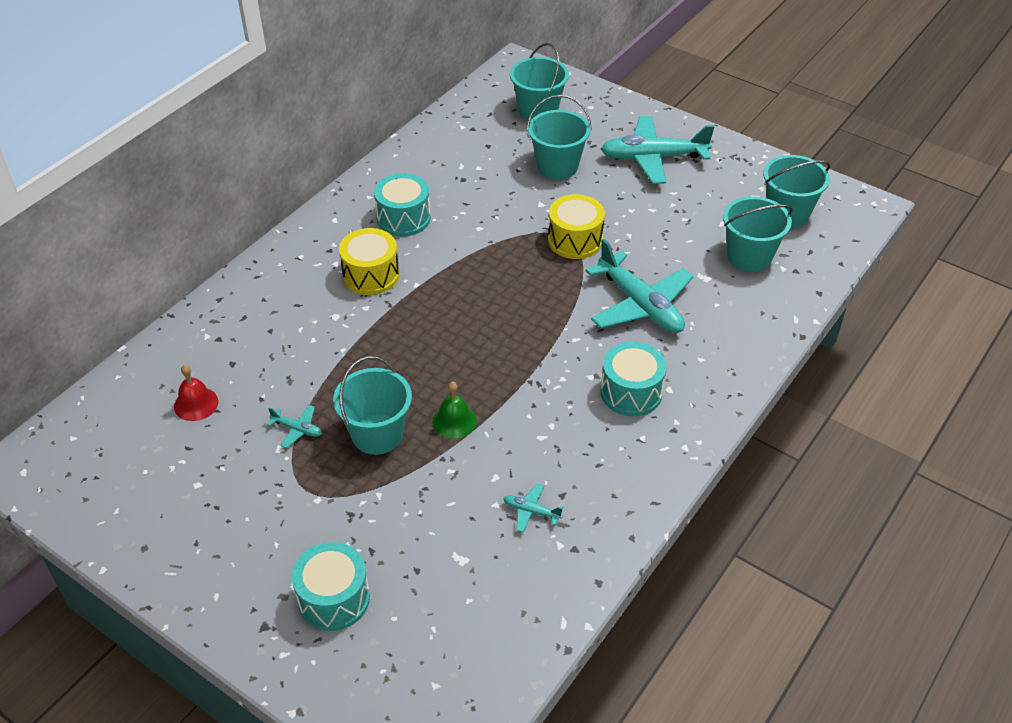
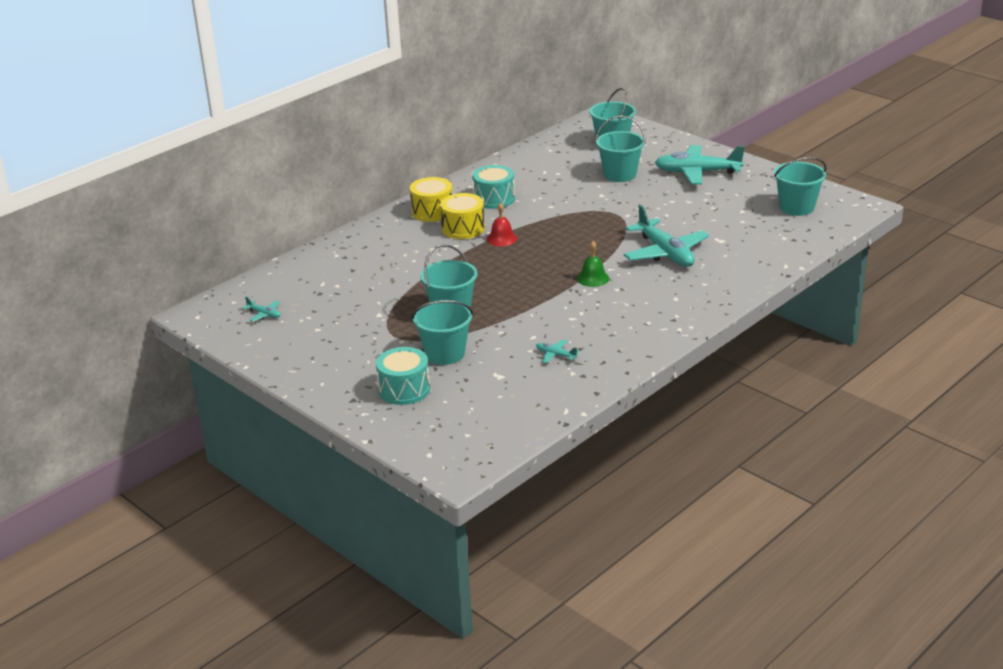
camera: 10 degrees right, 15 degrees down
red bell [174,365,218,421] -> red bell moved to [487,202,517,246]
turquoise plane [267,405,322,448] -> turquoise plane moved to [242,297,281,322]
green bell [432,382,477,438] -> green bell moved to [577,241,609,287]
yellow drum [548,194,605,259] -> yellow drum moved to [410,177,452,222]
turquoise drum [600,342,667,416] -> none
turquoise bucket [723,196,792,272] -> turquoise bucket moved to [412,300,473,365]

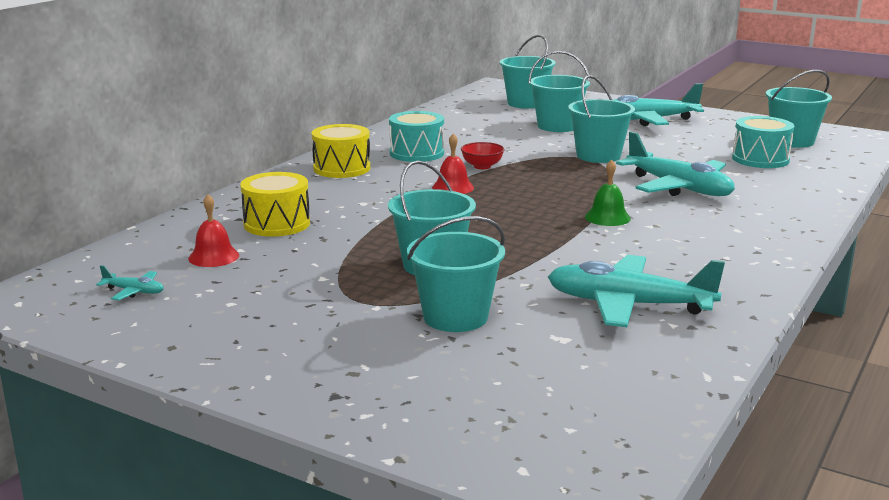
camera: 15 degrees left, 10 degrees down
turquoise drum [376,347,430,405] -> turquoise drum moved to [732,116,794,168]
yellow drum [440,193,485,239] -> yellow drum moved to [240,172,310,237]
turquoise plane [536,339,579,363] -> turquoise plane [548,255,725,327], size x2.35
none -> red bell [188,194,239,267]
none -> red bowl [461,142,505,169]
none -> turquoise bucket [568,75,635,163]

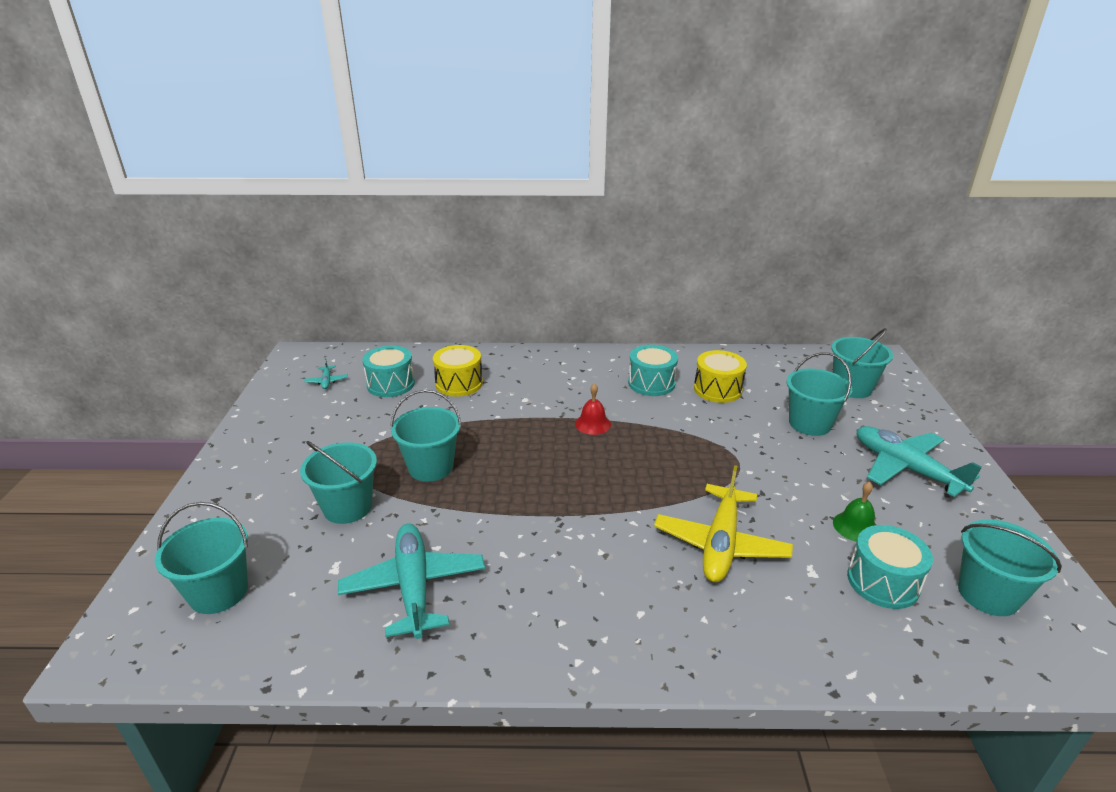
camera: 60 degrees right, 10 degrees up
red bell [188,194,239,267] -> turquoise drum [362,345,415,397]
yellow drum [312,124,371,178] -> yellow drum moved to [694,350,747,403]
red bowl [461,142,505,169] -> none
turquoise bucket [568,75,635,163] -> turquoise bucket moved to [155,502,248,614]
green bell [585,159,631,226] -> green bell moved to [833,482,876,542]
turquoise plane [616,131,735,196] -> yellow plane [654,465,793,582]

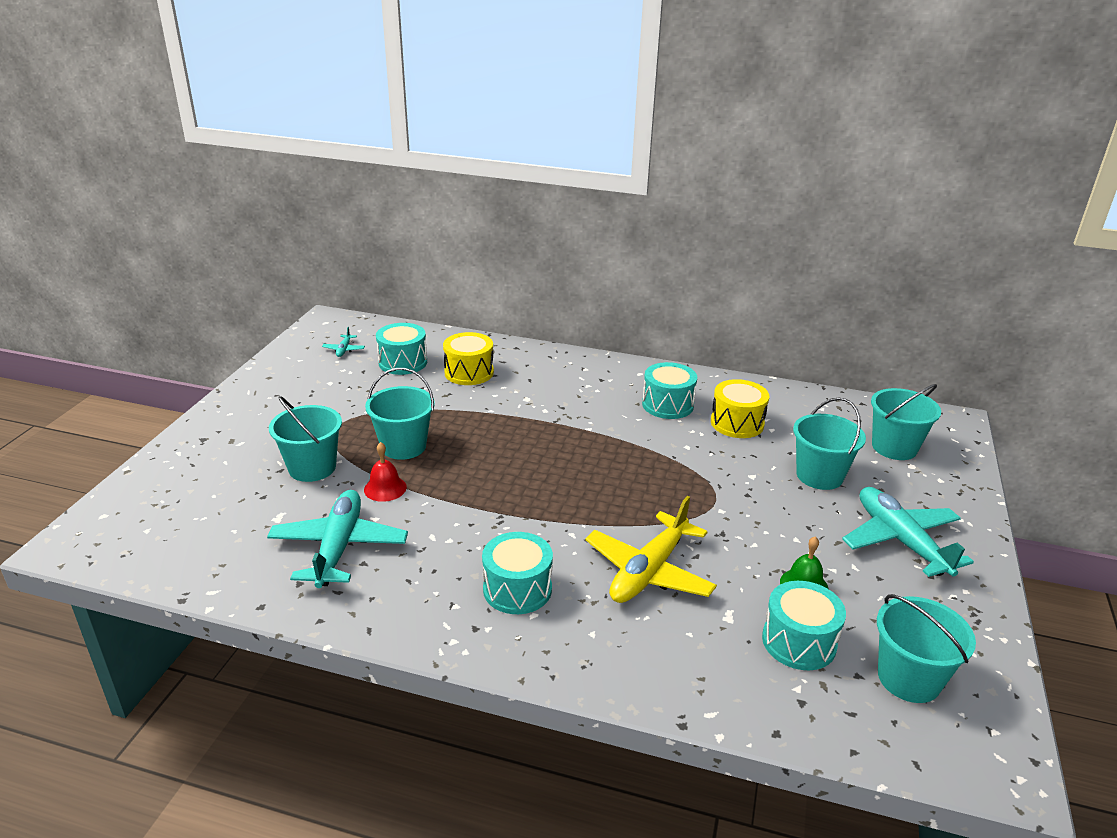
camera: 15 degrees right, 0 degrees up
turquoise bucket [155,502,248,614] -> none
red bell [575,383,611,435] -> red bell moved to [364,442,407,502]
none -> turquoise drum [482,532,553,614]

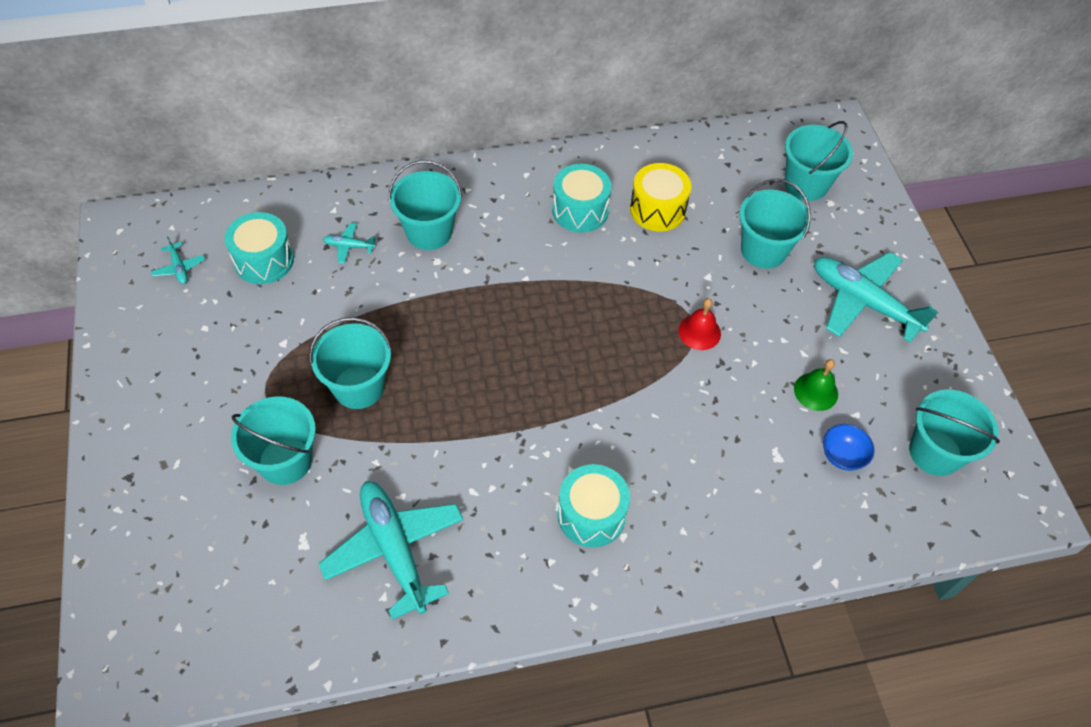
camera: 30 degrees left, 25 degrees up
red bell [364,442,407,502] -> red bell moved to [678,298,721,350]
yellow drum [443,332,494,385] -> turquoise plane [323,223,376,264]
yellow plane [585,496,717,603] -> none
turquoise drum [762,581,846,670] -> blue bowl [823,424,875,471]
none -> turquoise bucket [389,160,462,250]

